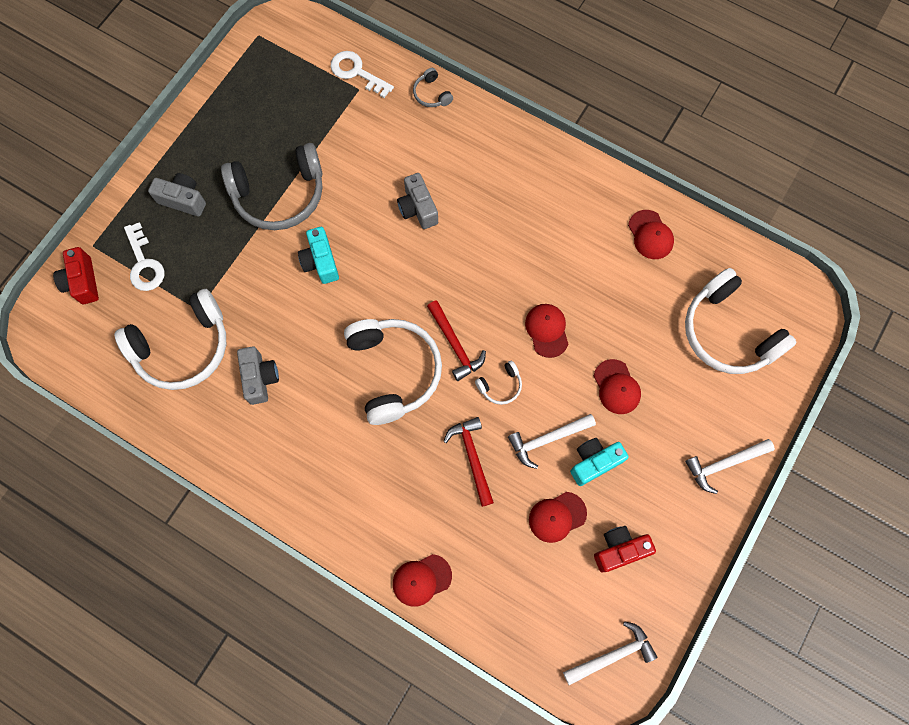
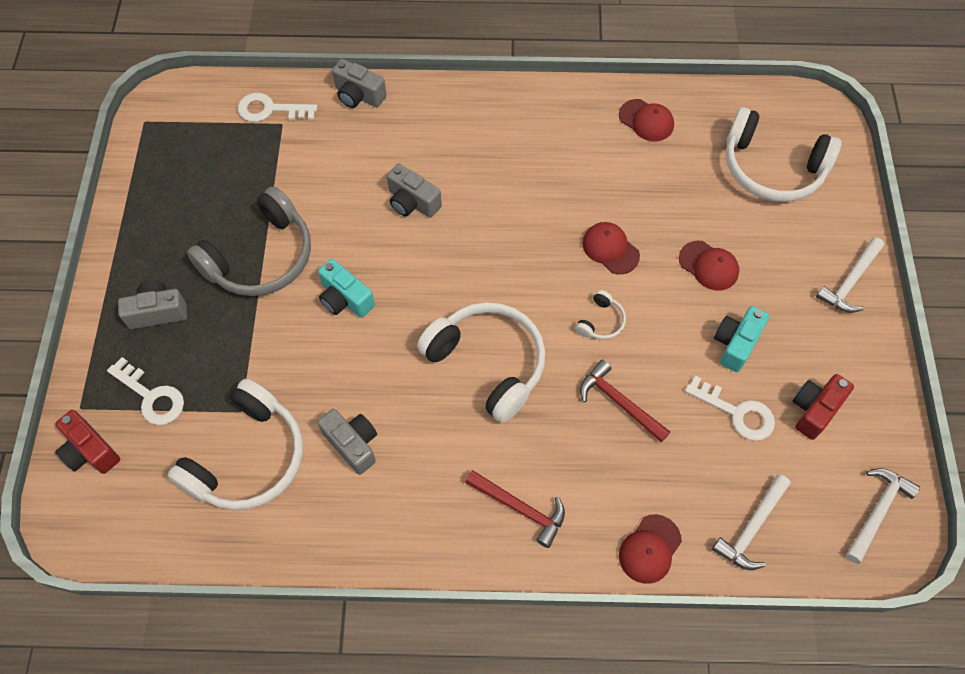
camera: 30 degrees left, 10 degrees down
grey headphones [413,68,453,107] -> grey camera [332,59,387,108]
red hammer [427,300,486,381] -> red hammer moved to [465,470,565,548]
white hammer [508,414,596,469] -> white hammer moved to [712,474,791,570]
red cap [529,492,587,543] -> white key [685,376,775,441]

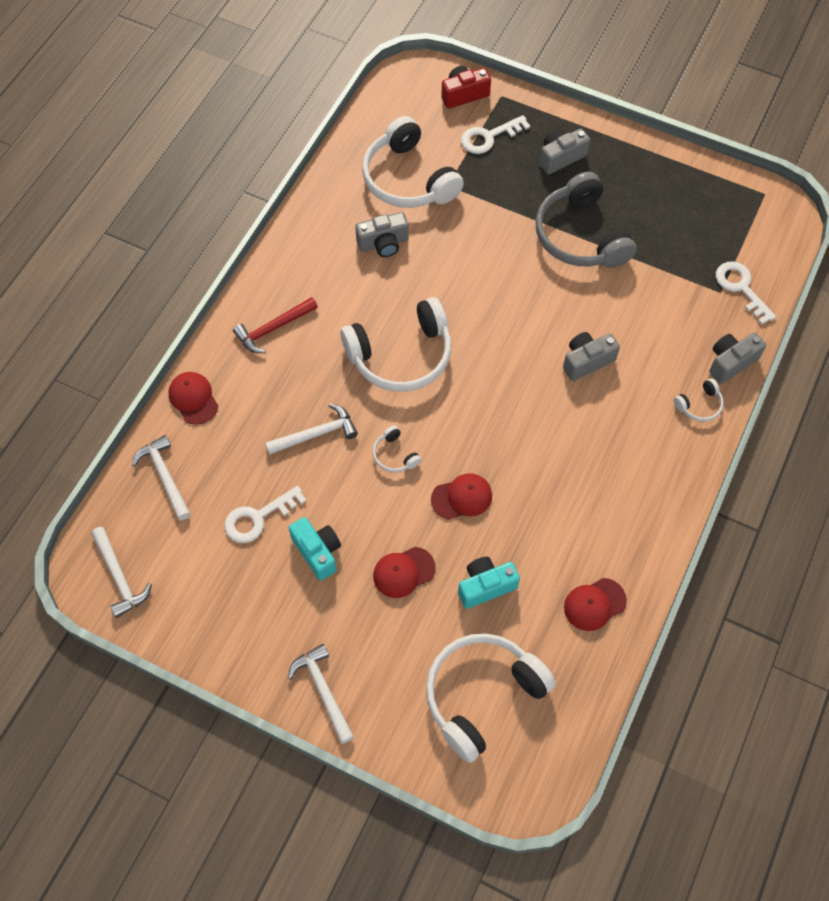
camera: 115 degrees right, 0 degrees up
grey camera [118,280,187,329] -> grey camera turned 135 degrees counterclockwise [539,128,590,174]
white key [238,93,317,122] -> white key turned 60 degrees counterclockwise [716,261,776,325]
turquoise camera [318,259,375,318] -> turquoise camera moved to [458,557,520,609]
red hammer [580,360,670,443] -> white hammer [265,404,358,455]
red camera [793,374,854,440] -> none
none -> white headphones [674,378,724,422]

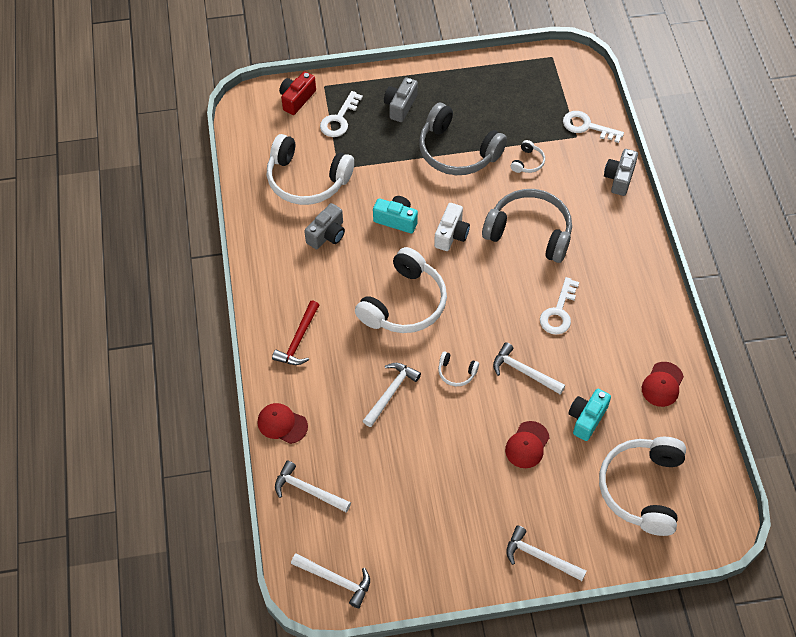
camera: 35 degrees left, 5 degrees down
white key [225,486,306,543] -> white key moved to [540,277,579,335]
turquoise camera [289,517,341,581] -> turquoise camera moved to [373,196,418,233]
red cap [431,473,492,520] -> white hammer [493,342,565,394]
grey camera [563,332,620,381] -> grey headphones [482,189,572,263]
white headphones [674,378,724,422] -> white headphones moved to [511,140,545,173]
none -> white camera [434,203,470,251]

